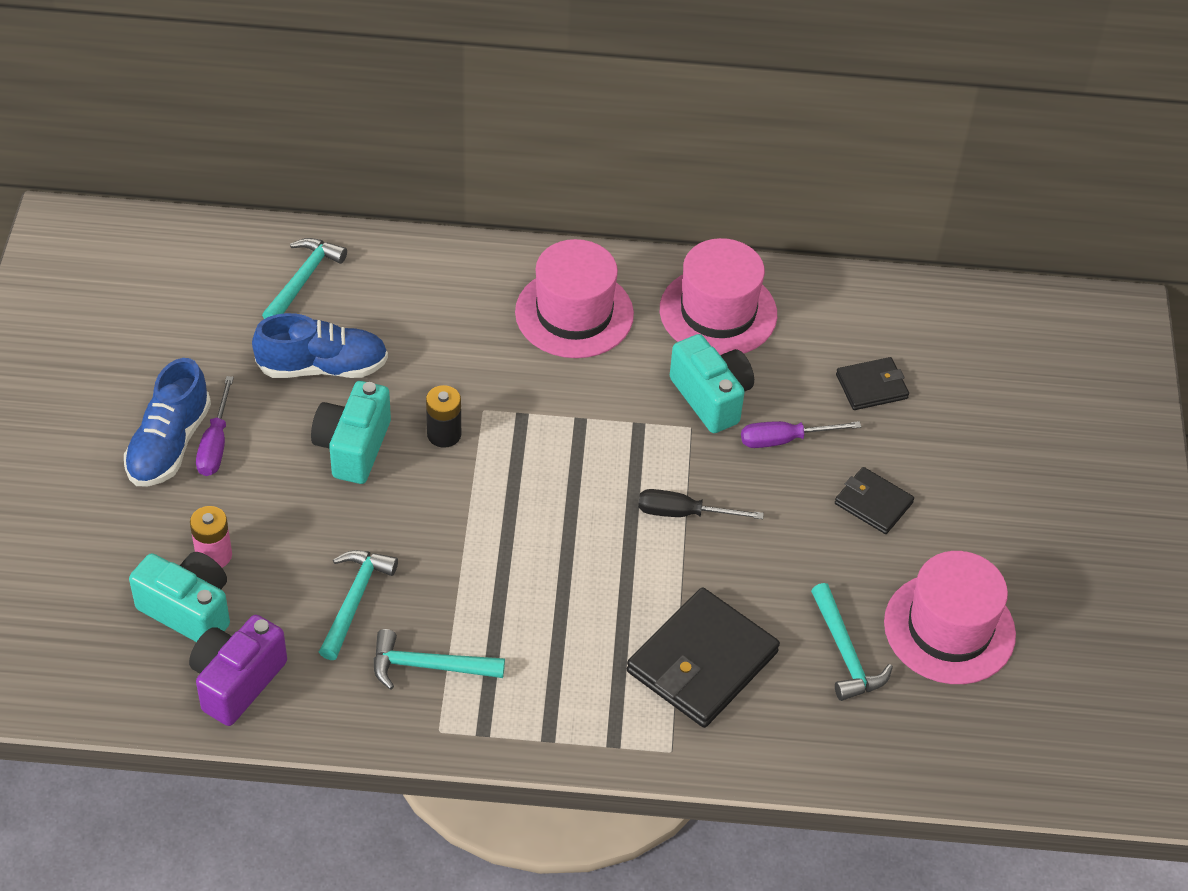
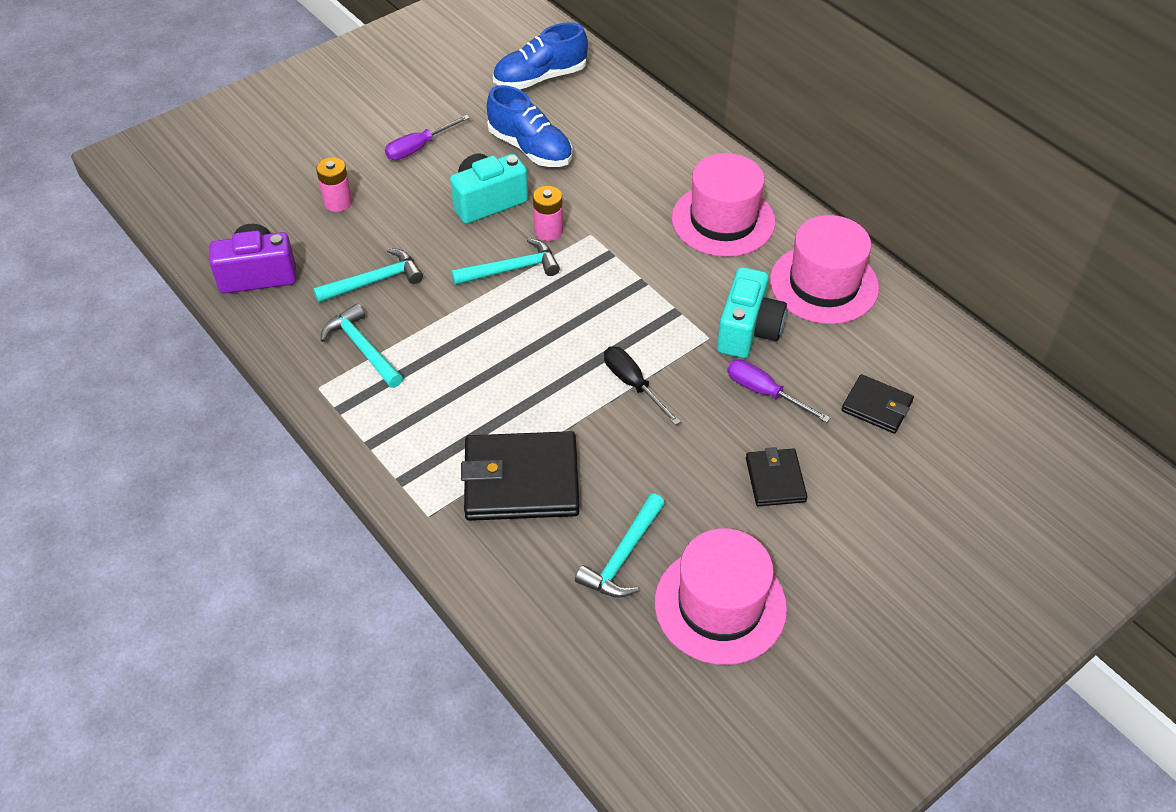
camera: 50 degrees right, 0 degrees up
blue shoe [124,358,211,486] -> blue shoe moved to [493,22,588,90]
turquoise camera [129,552,230,642] -> none
turquoise hammer [262,238,347,319] -> turquoise hammer moved to [451,238,560,285]
black battery [426,385,461,448] -> pink battery [533,186,563,241]

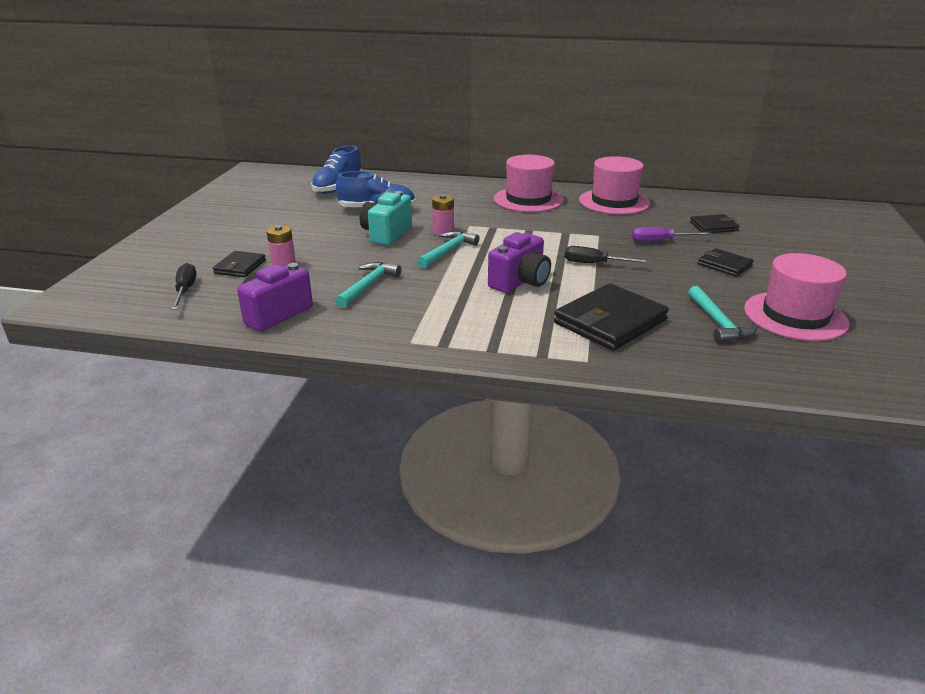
camera: 40 degrees left, 20 degrees down
turquoise hammer [321,303,403,388] -> none
purple screwdriver [385,115,470,160] -> none
turquoise camera [717,267,787,358] -> none
none -> black screwdriver [171,263,196,310]
none -> black wallet [213,251,266,278]
none -> purple camera [488,232,551,293]

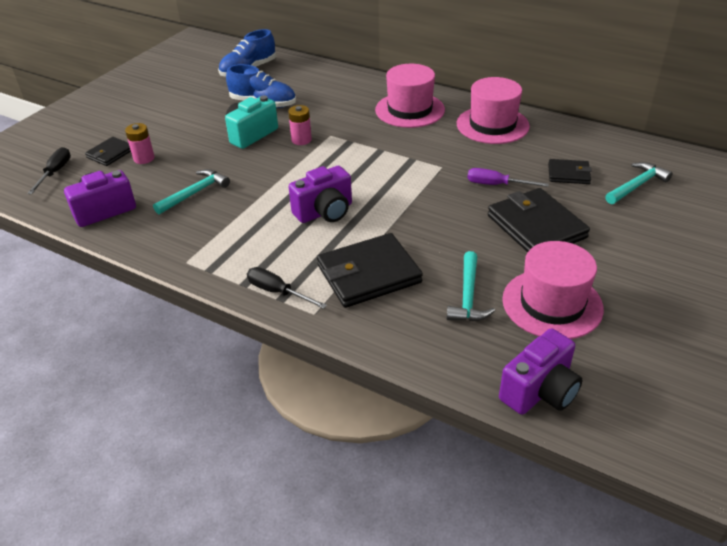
camera: 20 degrees right, 10 degrees up
turquoise hammer [417,231,480,269] -> turquoise hammer moved to [605,162,673,204]
black screwdriver [565,246,650,263] -> black screwdriver moved to [247,267,327,309]
black wallet [698,248,754,277] -> black wallet [488,188,590,252], size x1.84
none -> purple camera [499,328,583,415]

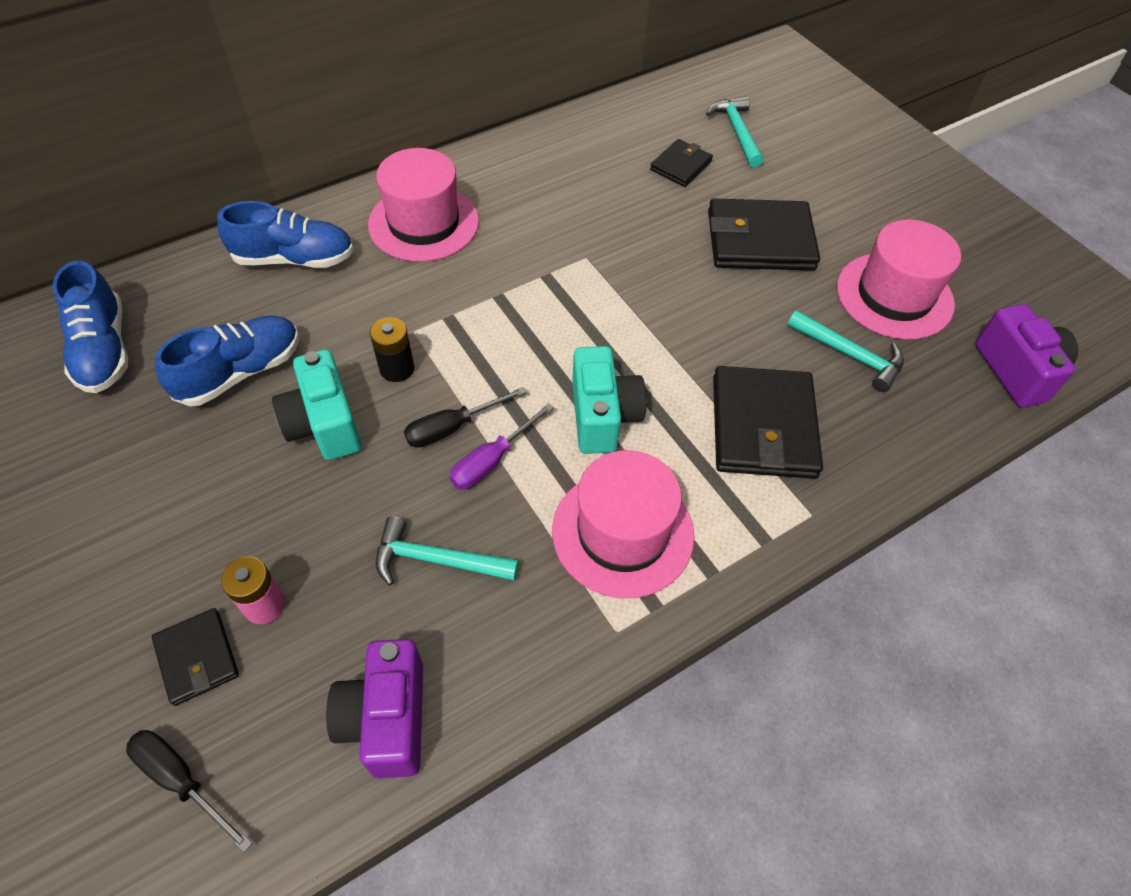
camera: 65 degrees left, 15 degrees up
turquoise hammer [153,169,230,214] -> turquoise hammer turned 60 degrees counterclockwise [375,516,519,585]
black screwdriver [247,267,327,309] -> black screwdriver moved to [404,387,527,447]
pink battery [288,105,312,145] -> black battery [370,317,414,382]
purple camera [289,166,352,223] -> turquoise camera [572,346,647,454]
pink hat [457,77,530,144] -> pink hat moved to [552,450,694,598]
purple screwdriver [467,168,549,187] -> purple screwdriver moved to [450,403,554,489]
none -> blue shoe [217,201,354,268]

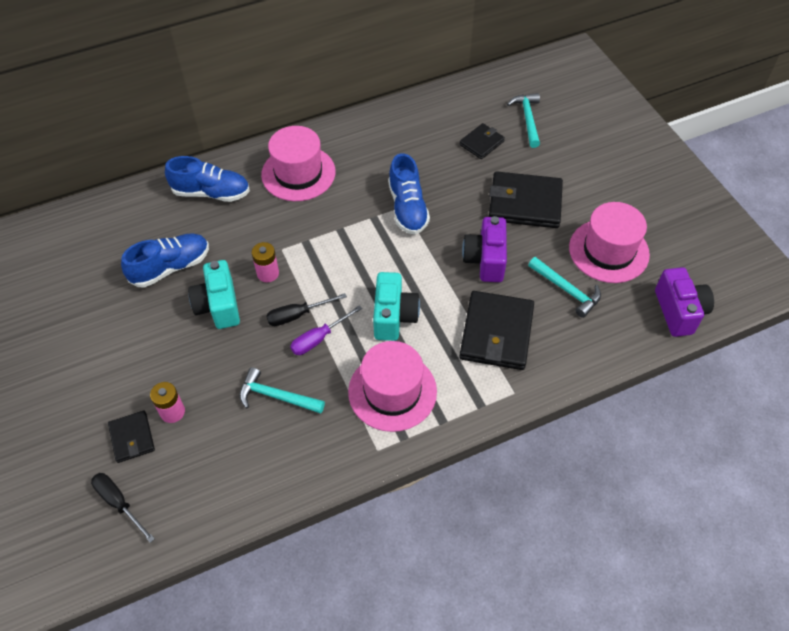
camera: 10 degrees right, 0 degrees up
blue shoe [52,261,128,393] -> blue shoe moved to [388,153,430,235]
purple camera [326,639,423,779] -> purple camera moved to [462,216,507,282]
black battery [370,317,414,382] -> pink battery [252,242,279,282]

